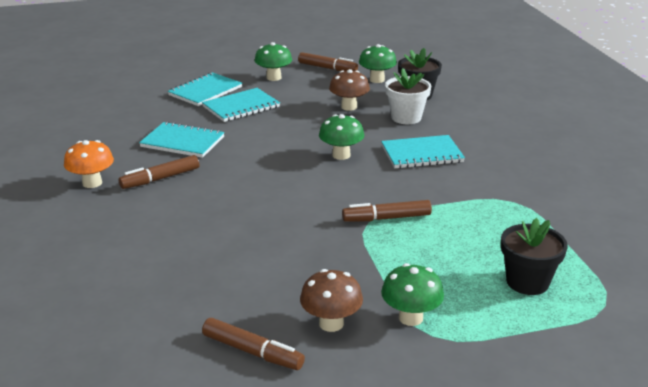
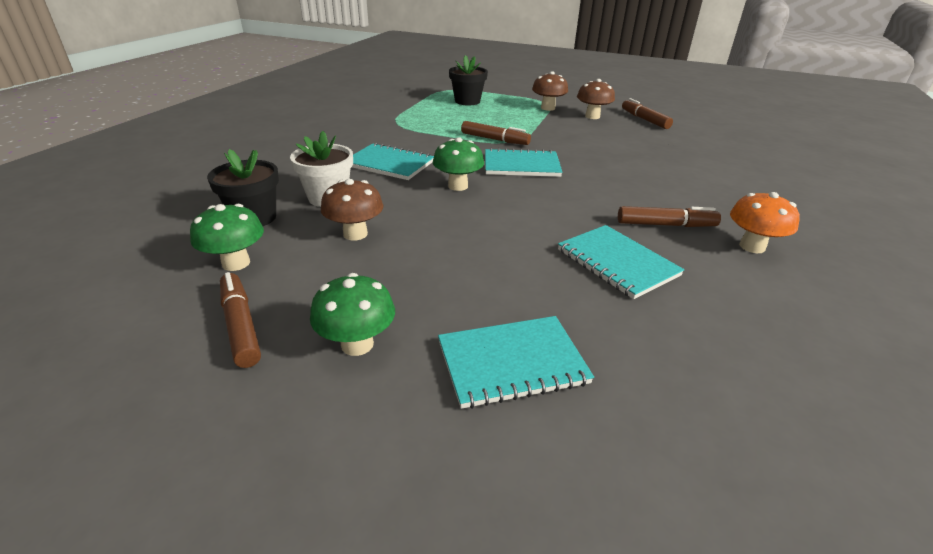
camera: 145 degrees left, 5 degrees up
turquoise notebook [202,88,280,122] -> turquoise notebook moved to [485,148,562,177]
green mushroom [381,263,444,326] -> brown mushroom [532,71,568,111]

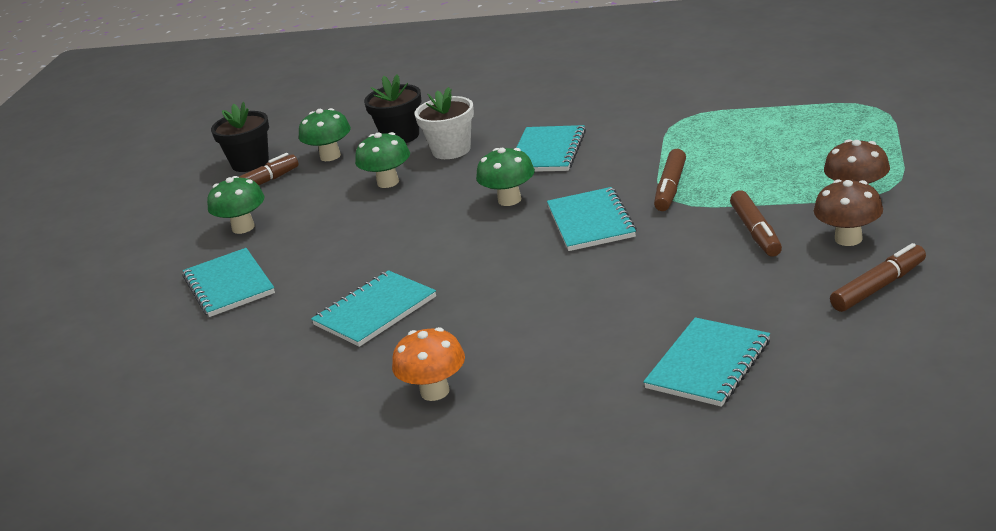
camera: 85 degrees right, 5 degrees down
brown mushroom [321,179,384,240] -> green mushroom [355,132,410,188]
black flower pot [449,55,488,105] -> black flower pot moved to [211,102,269,172]
brown marker [618,206,721,227] -> brown marker moved to [730,190,782,257]
none -> turquoise notebook [643,317,770,407]

